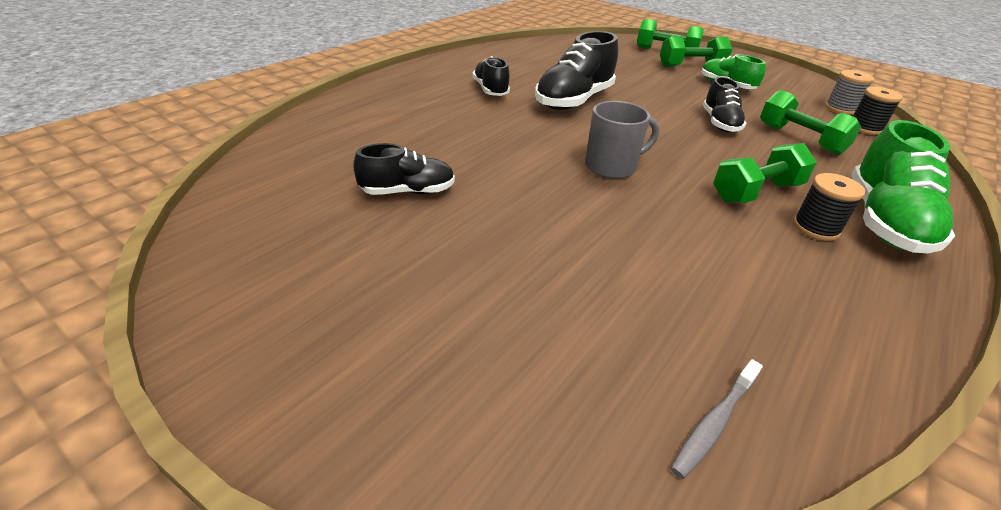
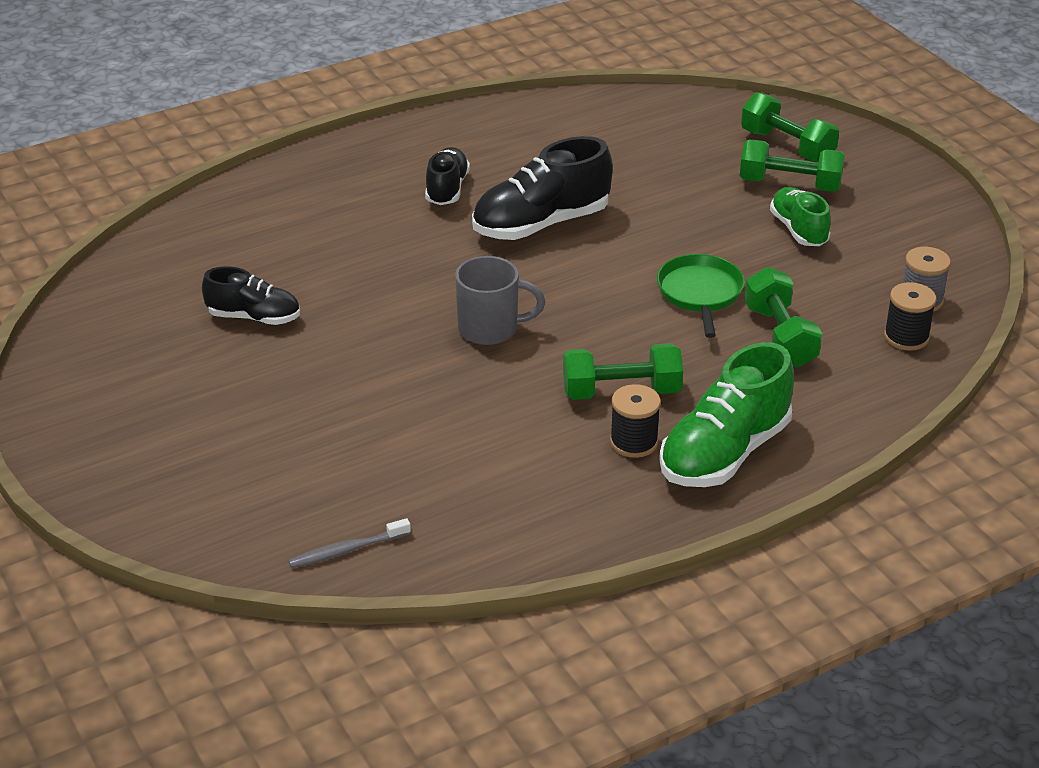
camera: 25 degrees right, 0 degrees up
black shoe [703,77,746,133] -> green pan [657,254,745,338]

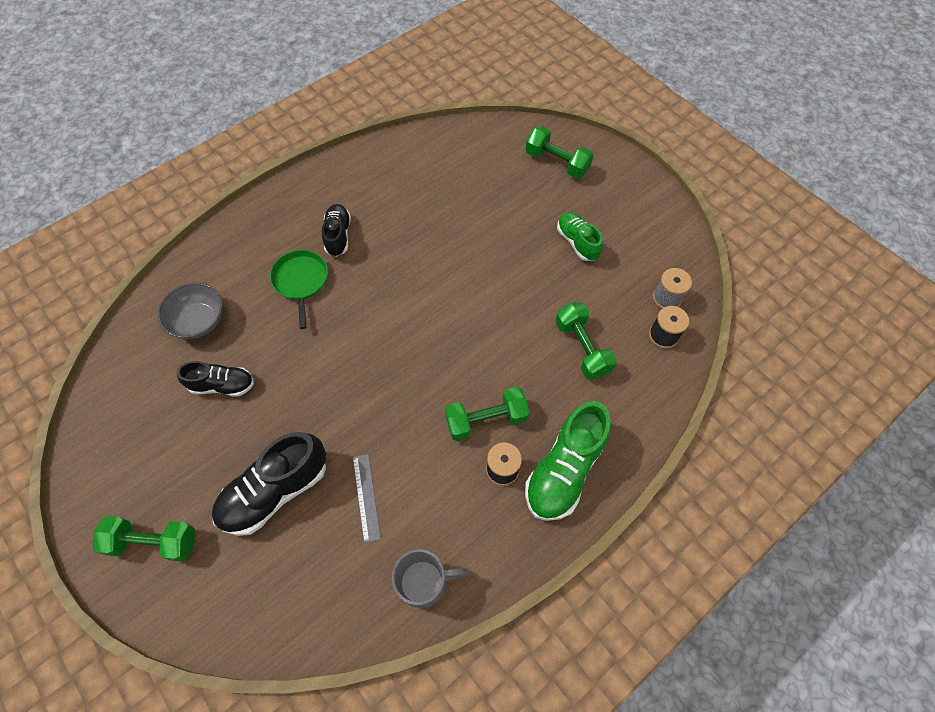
camera: 10 degrees left, 25 degrees up
grey toothbrush [289,518,411,568] -> none
grey mug [455,256,545,345] -> grey mug moved to [392,549,467,608]
black shoe [472,136,613,240] -> black shoe moved to [212,432,326,536]
green pan [657,254,745,338] -> green pan moved to [270,250,328,329]
green dumbbell [740,139,845,192] -> green dumbbell moved to [93,516,195,562]
none -> grey bowl [158,283,223,339]
none -> grey ruler [353,454,381,543]

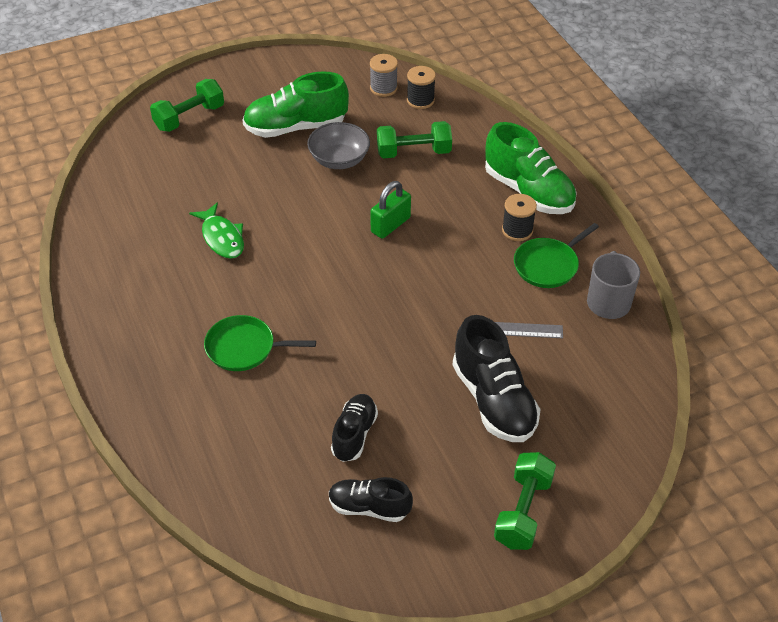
camera: 75 degrees left, 15 degrees down
grey bowl [158,283,223,339] -> grey bowl moved to [307,122,370,169]
black shoe [322,204,351,257] -> black shoe moved to [329,477,413,522]
green dumbbell [445,387,530,441] -> none
green shoe [557,212,603,261] -> green shoe [242,71,349,138], size x1.66
none -> green fish [189,203,244,259]
none -> green padlock [370,181,411,239]
none -> green pan [514,223,599,288]

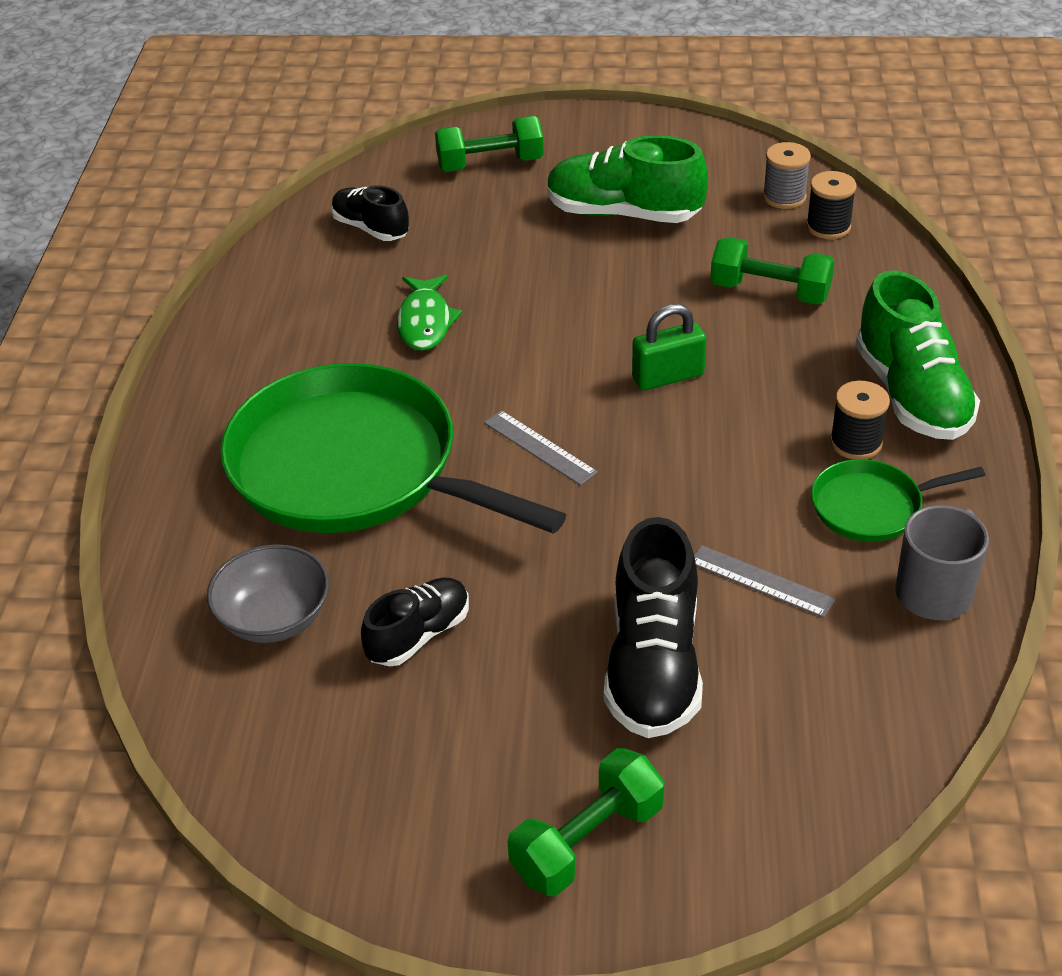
camera: 30 degrees right, 5 degrees down
green pan [204,315,316,371] -> green pan [220,363,566,534], size x2.20
grey bowl [307,122,370,169] -> grey bowl moved to [207,544,329,643]
black shoe [329,477,413,522] -> black shoe moved to [331,185,409,241]
none -> grey ruler [484,410,598,485]

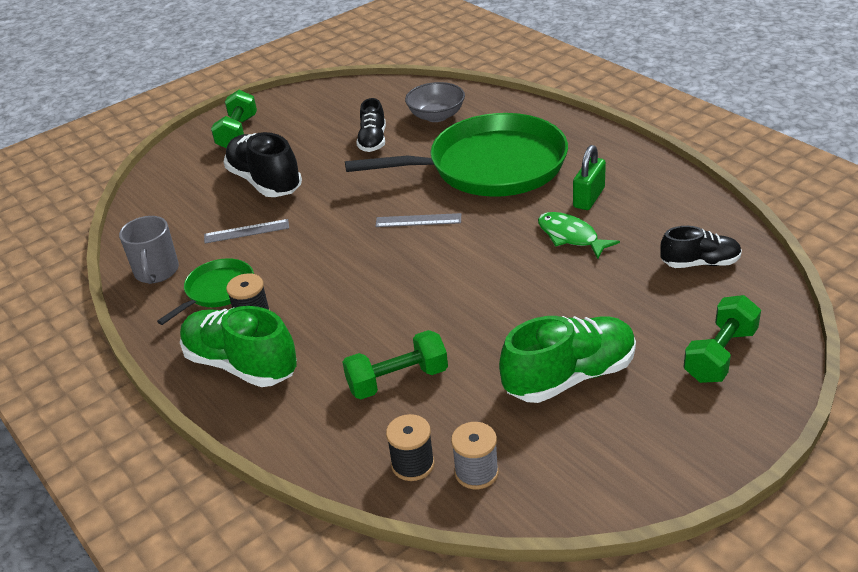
camera: 140 degrees right, 5 degrees down
green padlock [632,304,706,390] -> green padlock moved to [573,145,606,210]

